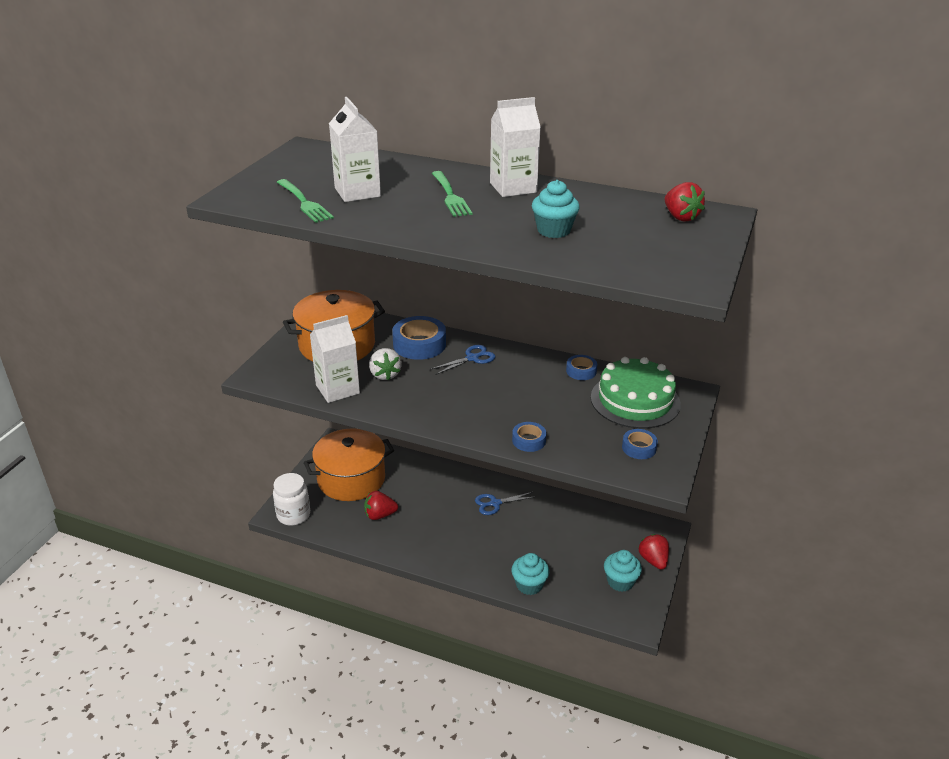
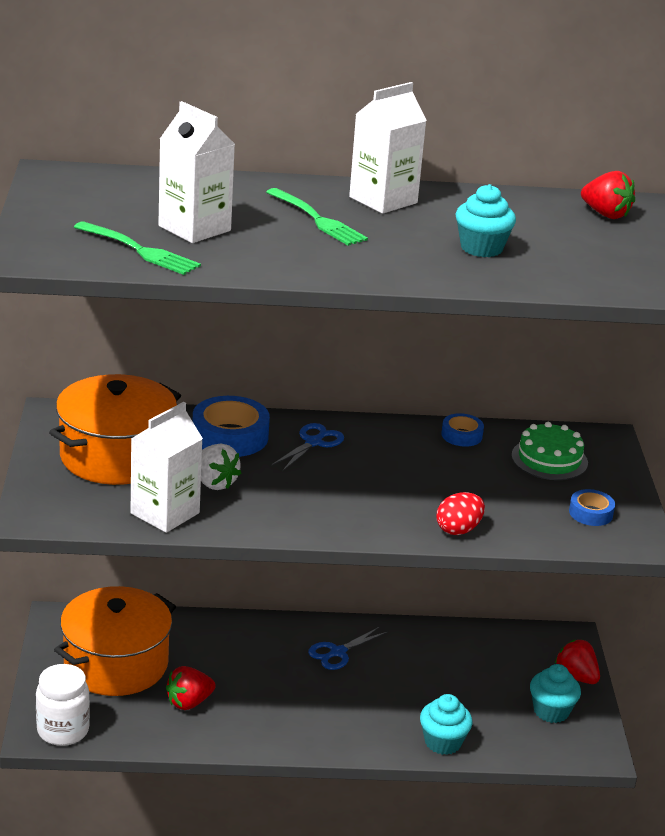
camera: 25 degrees left, 5 degrees down
blue tape [512,422,546,452] -> red egg [436,492,485,535]
green cake [591,357,681,429] -> green cake [511,422,588,480], size x0.65

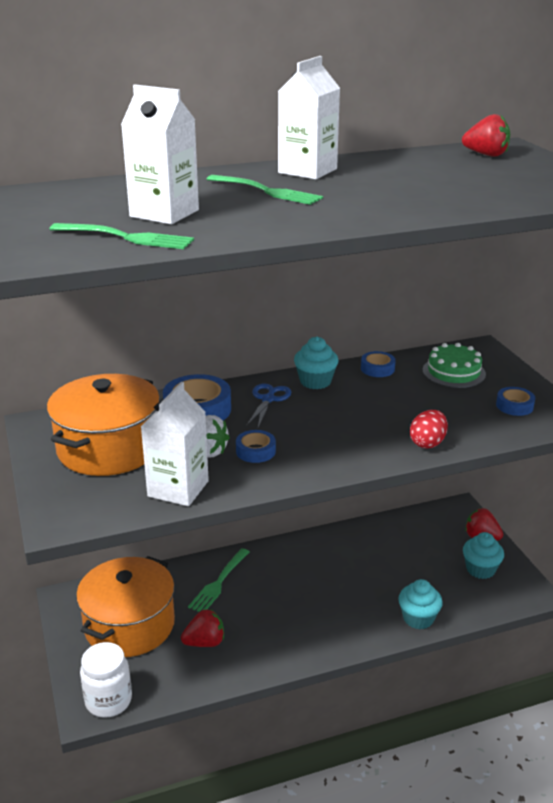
camera: 15 degrees left, 0 degrees up
red strawberry [166,666,216,710] -> red strawberry turned 150 degrees counterclockwise [181,609,224,647]
blue scissors [308,627,388,670] -> none
turquoise cupcake [455,184,516,257] -> turquoise cupcake moved to [294,336,339,389]
none -> green fork [188,548,249,612]
none -> blue tape [236,430,276,463]

